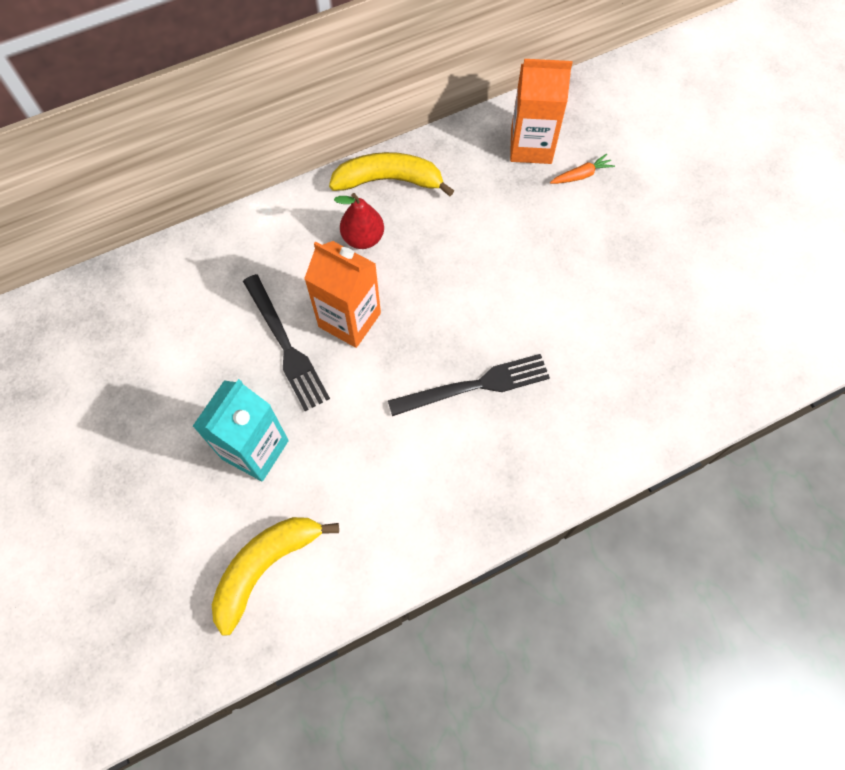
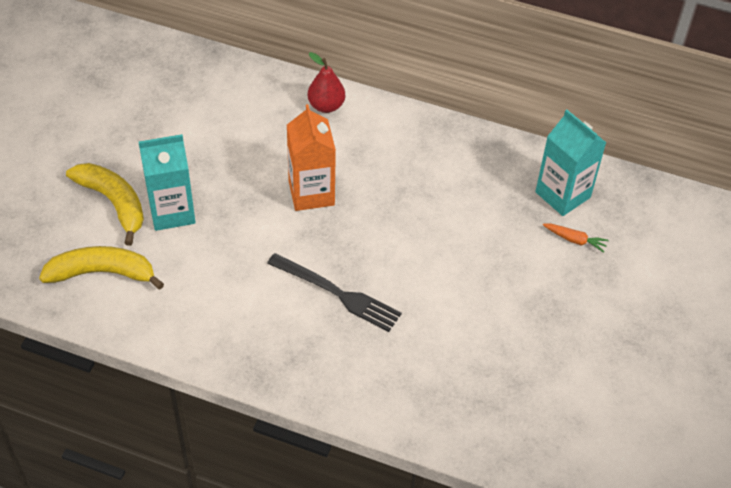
camera: 45 degrees right, 15 degrees down
black fork [243,274,330,411] -> none
yellow banana [329,152,454,196] -> yellow banana moved to [66,163,144,246]
red pear [334,193,384,249] -> red pear moved to [308,52,345,113]
orange carton [510,59,572,164] -> turquoise carton [535,110,606,216]

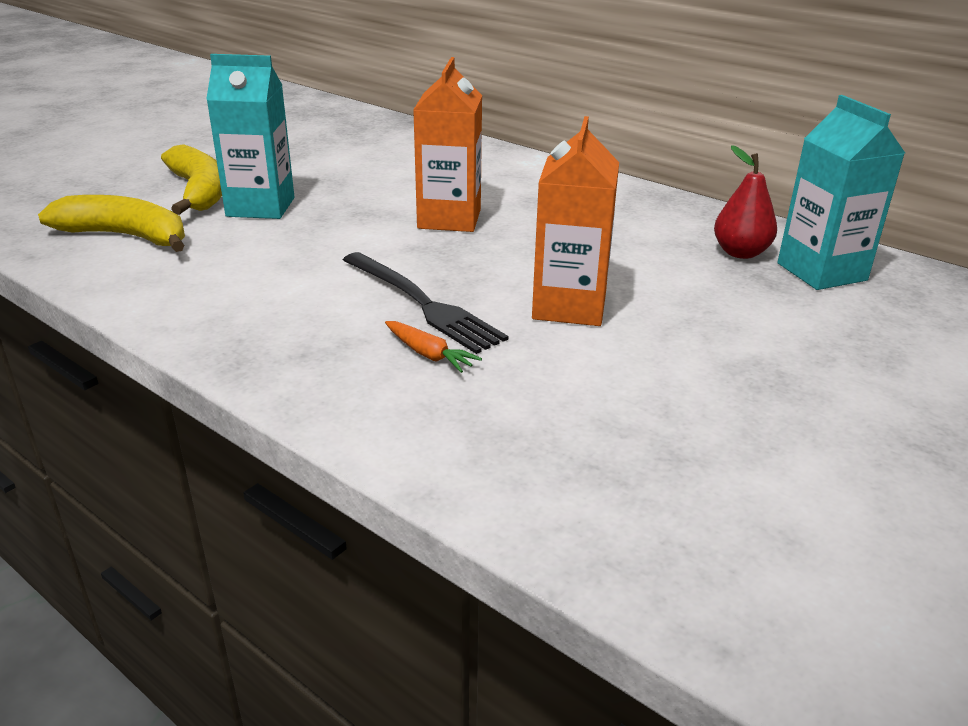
camera: 20 degrees right, 20 degrees down
red pear [308,52,345,113] -> red pear moved to [714,145,777,259]
orange carrot [543,223,609,253] -> orange carrot moved to [385,321,482,373]
none -> orange carton [532,116,619,326]

